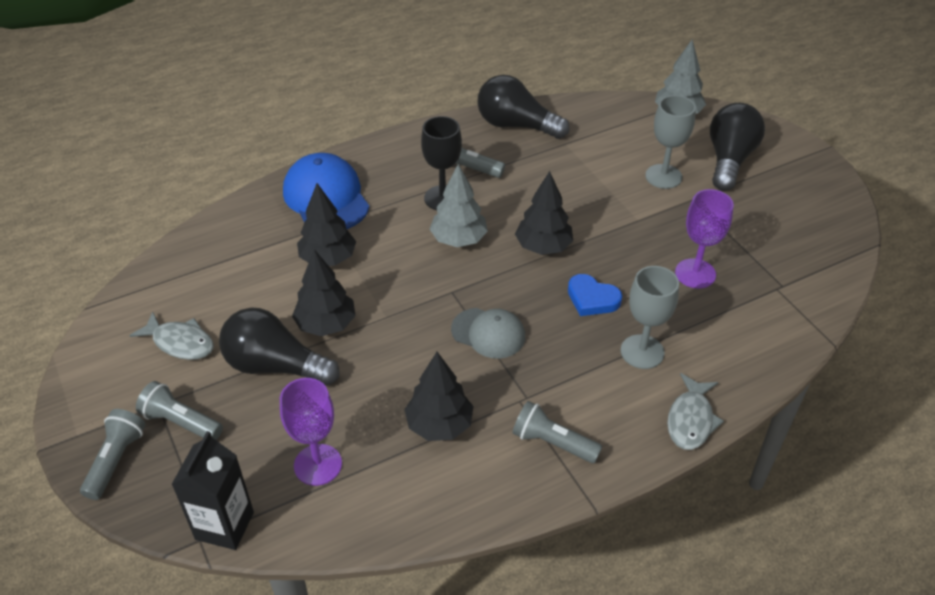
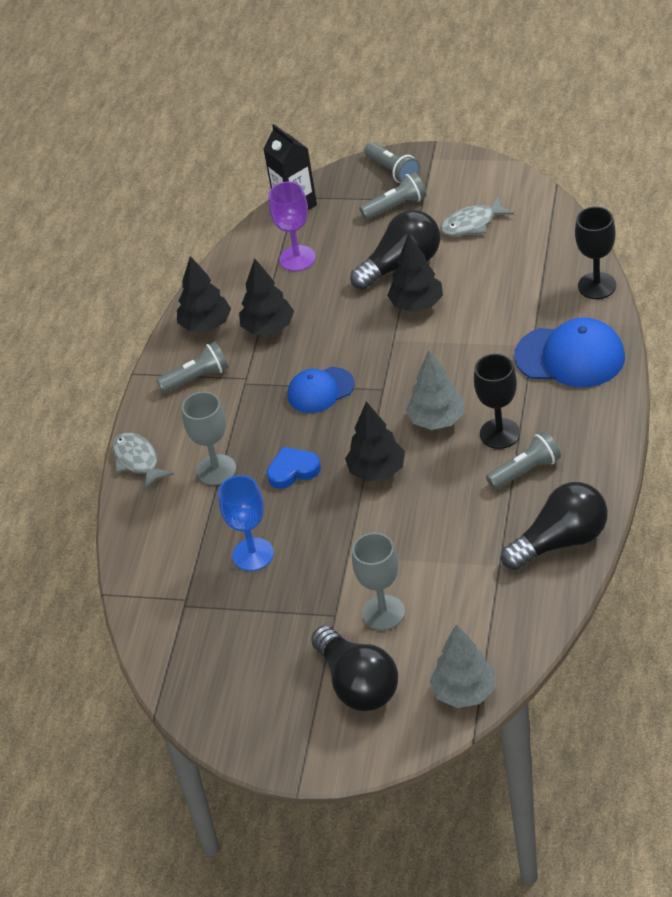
camera: 135 degrees right, 0 degrees up
black tree [297,183,356,266] -> black tree moved to [177,256,231,332]
grey cap [451,308,525,359] -> blue cap [288,367,355,413]
purple goblet [675,189,734,288] -> blue goblet [218,475,274,571]
none -> black goblet [575,207,616,299]

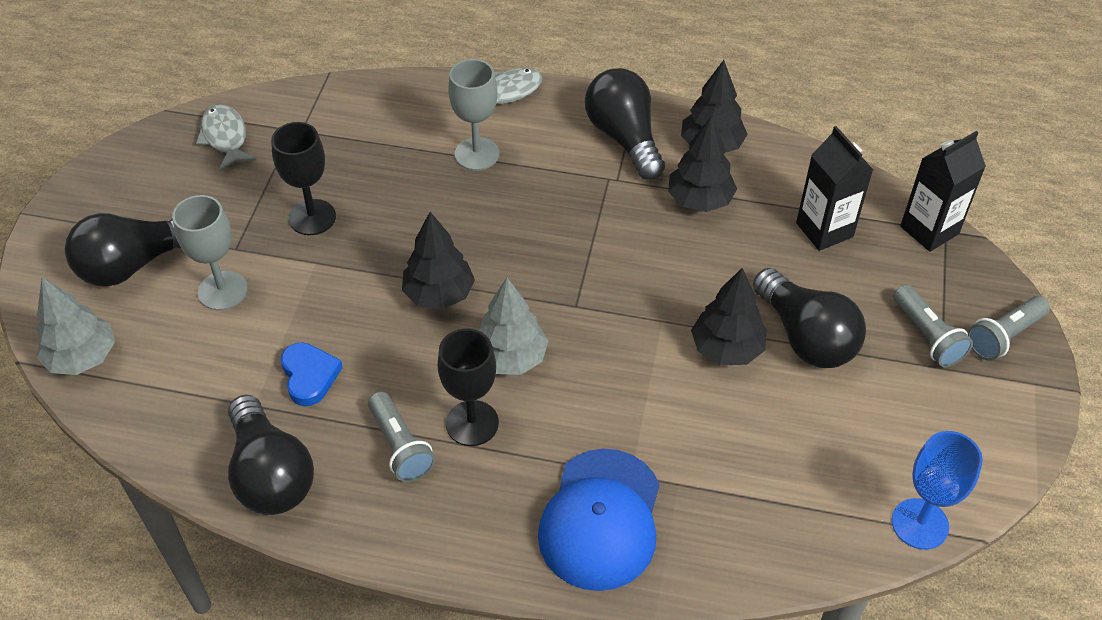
camera: 85 degrees right, 5 degrees up
grey flashlight [156,342,229,393] -> black light bulb [585,68,665,180]
blue goblet [218,475,274,571] -> blue goblet moved to [892,431,983,550]
blue heart [267,447,321,489] -> blue heart moved to [281,342,343,406]
purple goblet [269,181,316,271] -> black carton [796,126,873,251]
blue cap [288,367,355,413] -> none
grey fish [440,196,514,236] -> grey fish moved to [196,104,257,172]
black goblet [575,207,616,299] -> black goblet moved to [271,122,336,235]

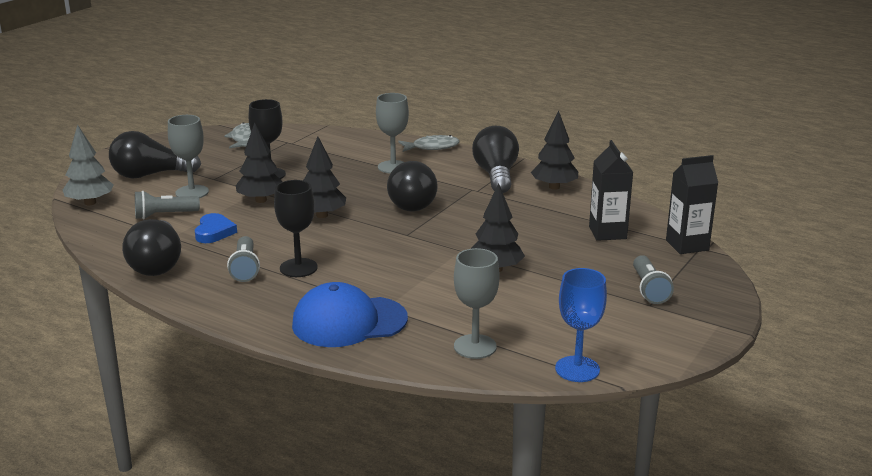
camera: 20 degrees right, 25 degrees down
grey tree [478,278,548,375] -> none
blue cap [538,448,660,591] -> blue cap turned 45 degrees clockwise [292,282,408,347]
black tree [668,116,737,212] -> black tree moved to [236,123,282,203]
black light bulb [753,268,866,368] -> black light bulb moved to [387,161,438,211]
grey flashlight [967,296,1050,361] -> grey flashlight moved to [135,191,200,220]
none -> grey goblet [454,248,500,359]

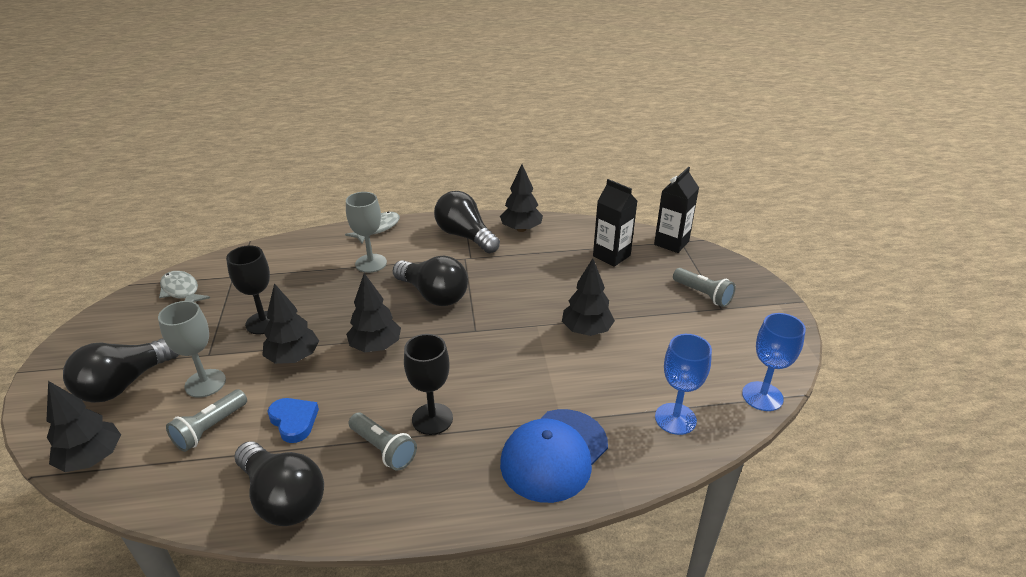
camera: 40 degrees left, 10 degrees up
grey tree [63,124,114,205] -> black tree [46,381,121,472]
grey goblet [454,248,500,359] -> blue goblet [655,334,712,435]

